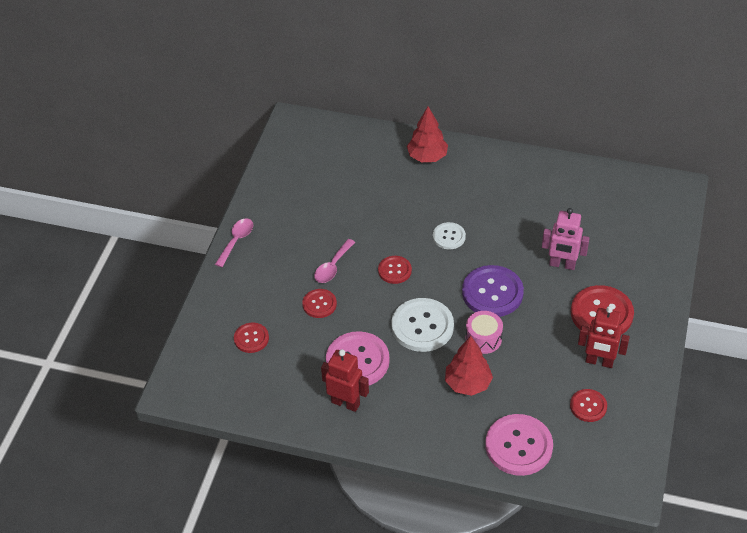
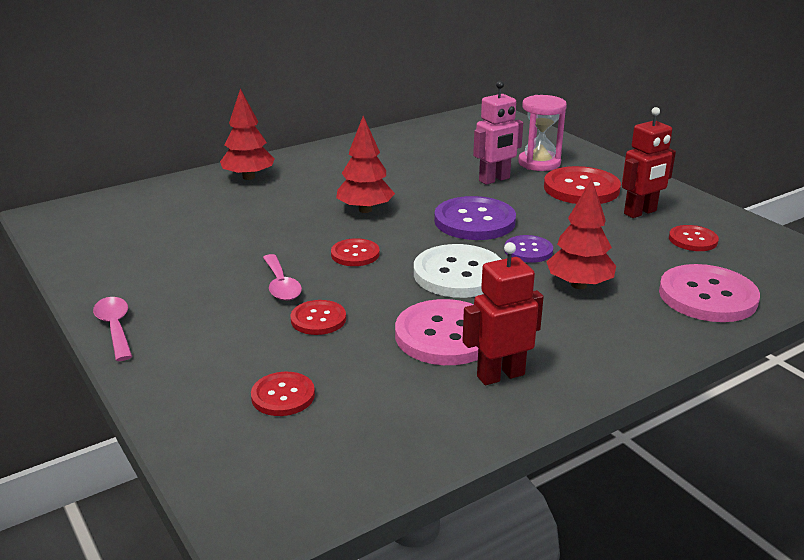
camera: 50 degrees left, 20 degrees down
white button [433,222,466,249] -> red tree [336,116,395,213]
pink drum [466,311,503,354] -> purple button [504,235,553,263]
none -> pink hourglass [518,95,567,171]

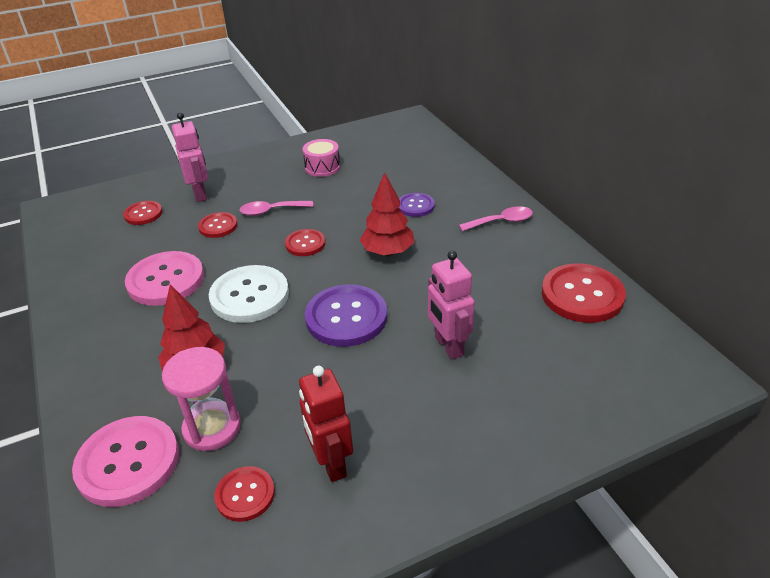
camera: 100 degrees right, 10 degrees up
pink spoon [93,297,132,361] -> pink spoon moved to [459,206,533,231]
red tree [220,89,275,180] -> none
red robot [462,242,544,385] -> none
purple button [504,235,553,263] -> purple button moved to [399,193,435,217]
pink hourglass [518,95,567,171] -> pink hourglass moved to [162,347,241,451]
red button [544,166,621,204] -> red button moved to [542,263,626,323]
none -> pink robot [172,112,208,202]
none -> pink drum [303,139,340,177]

